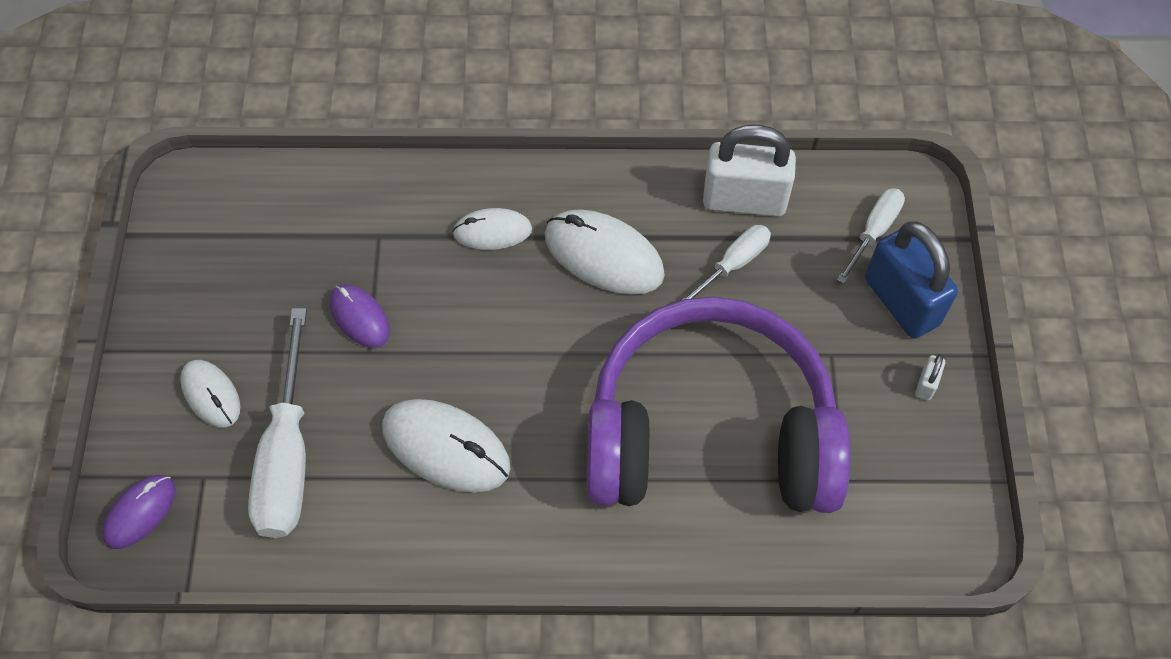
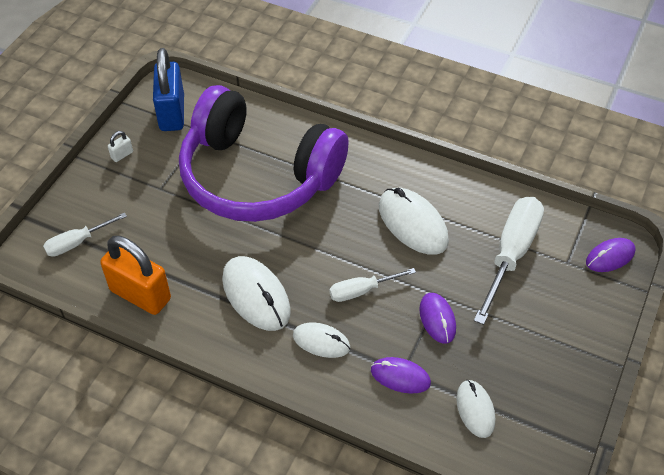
camera: 155 degrees left, 10 degrees down
white mouse [180,360,240,427] -> white mouse moved to [456,380,495,438]
white screwdriver [682,225,771,300] -> white screwdriver moved to [329,268,416,302]
white padlock [703,125,796,217] -> orange padlock [100,236,171,315]
blue padlock [865,221,958,339] -> blue padlock moved to [153,48,184,131]
none -> purple mouse [371,357,431,394]

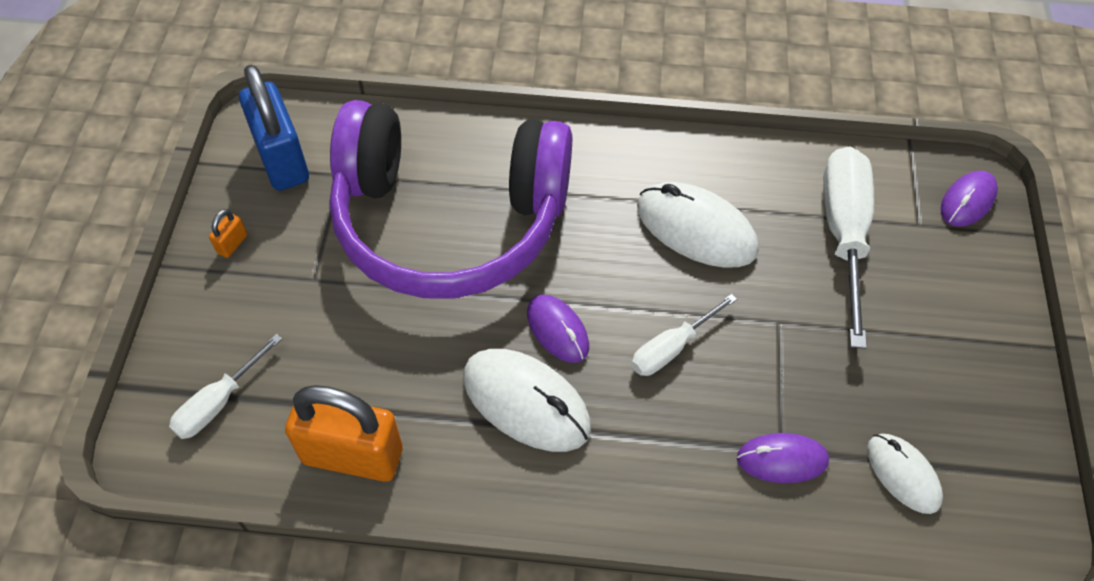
camera: 20 degrees left, 5 degrees up
white padlock [108,131,133,162] -> orange padlock [209,209,247,258]
white mouse [293,322,350,358] -> none
purple mouse [419,293,456,344] -> purple mouse moved to [527,295,589,363]

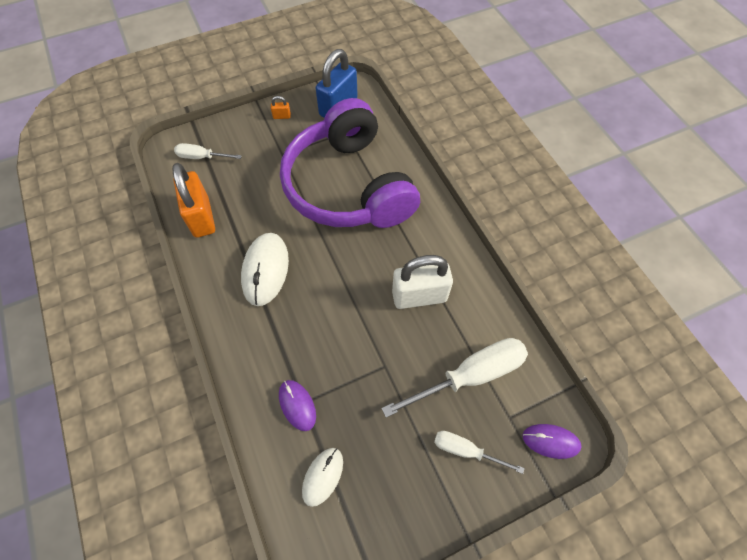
camera: 60 degrees right, 5 degrees up
purple mouse [527,295,589,363] -> none
white screwdriver [631,294,737,376] -> white screwdriver moved to [434,431,525,474]
white mouse [637,182,759,268] -> white padlock [392,255,453,309]

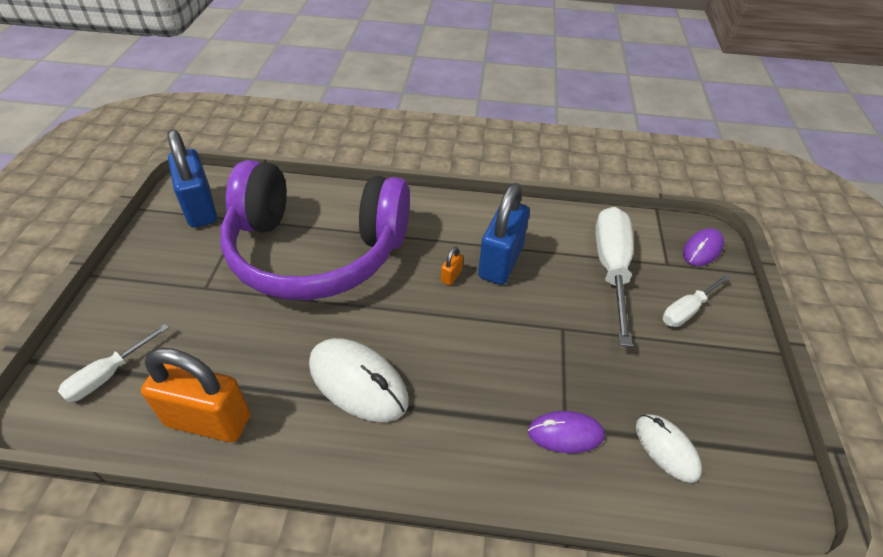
camera: 60 degrees left, 15 degrees down
orange padlock [271,96,291,119] -> orange padlock moved to [441,246,463,286]
white padlock [392,255,453,309] -> blue padlock [478,183,530,285]

